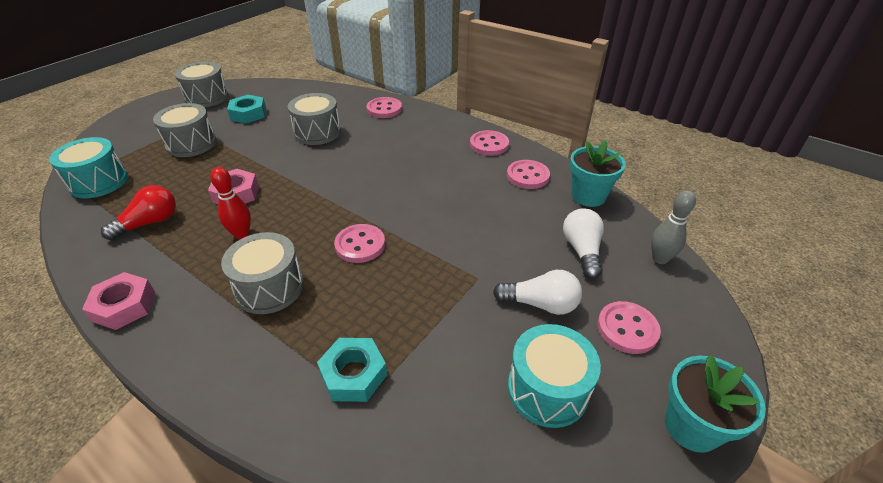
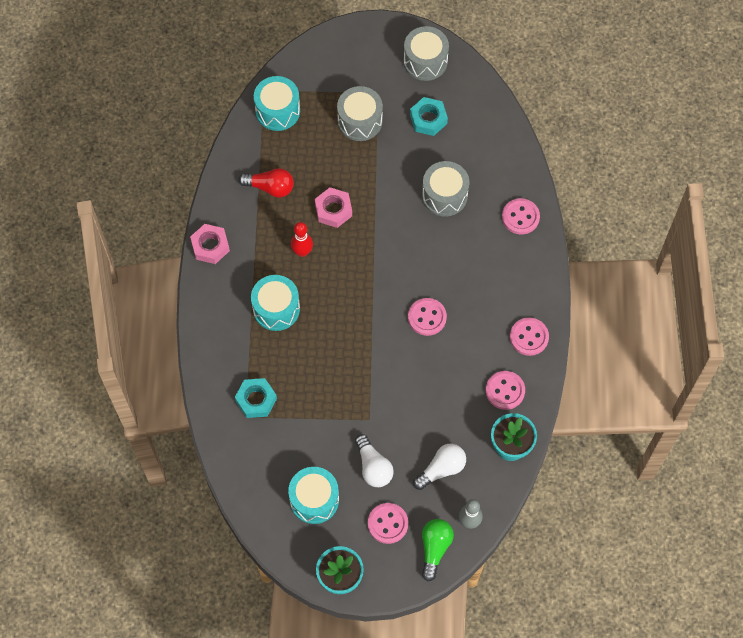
camera: 55 degrees right, 25 degrees up
grey drum [221,232,304,314] -> turquoise drum [251,275,300,331]
pink button [334,224,385,263] -> pink button moved to [408,298,447,336]
none -> green light bulb [422,519,454,581]

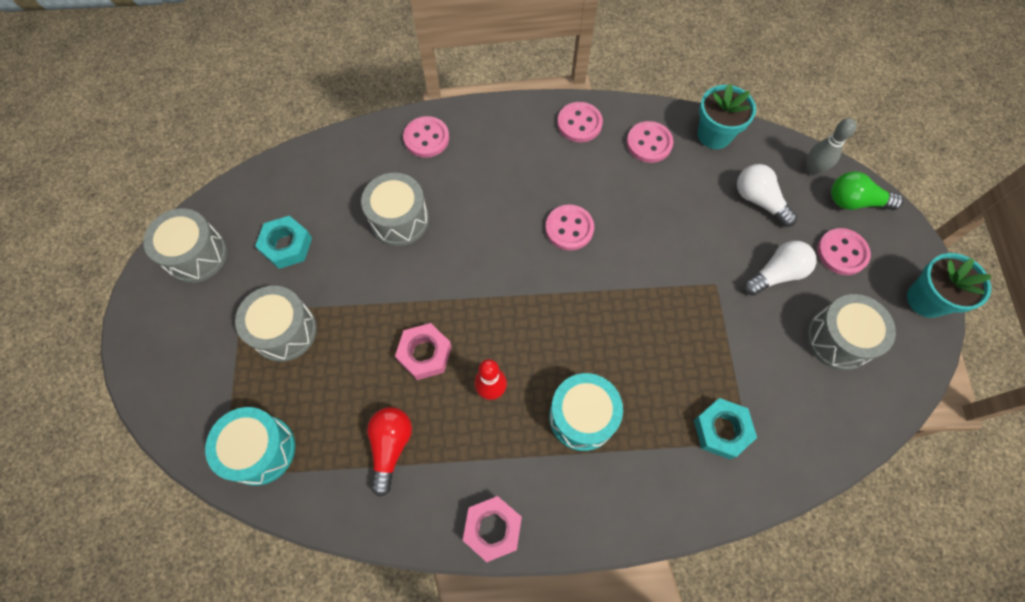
camera: 95 degrees left, 0 degrees up
turquoise drum [288,467,339,524] -> grey drum [806,294,896,370]

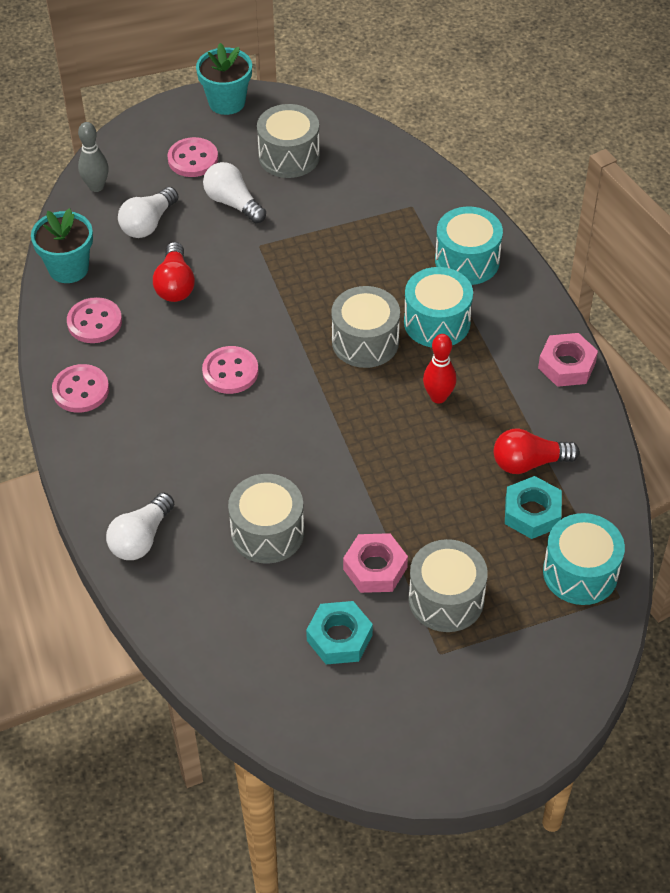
camera: 105 degrees left, 15 degrees down
grey drum [143,209,227,283] -> grey drum moved to [331,286,400,368]
pink nut [395,323,452,380] -> pink nut moved to [343,533,408,593]
pink button [403,116,449,158] -> white light bulb [106,493,174,560]
turquoise nut [694,398,757,459] -> turquoise nut moved to [505,476,562,539]
green light bulb [831,172,903,210] -> none
none -> red light bulb [153,242,195,302]
none -> turquoise drum [435,207,503,285]

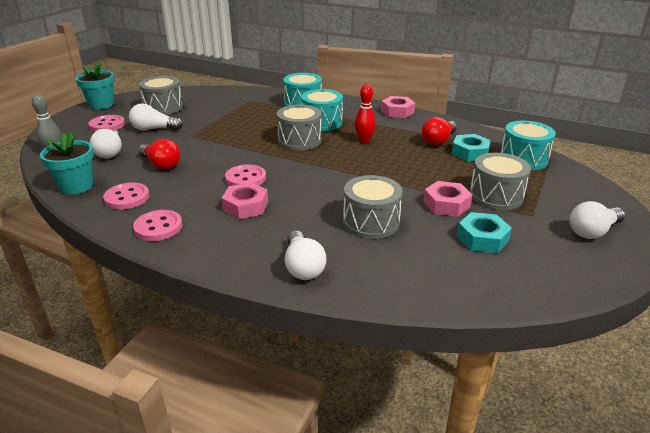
camera: 45 degrees left, 20 degrees down
none -> pink nut [221,182,268,219]
none -> white light bulb [570,201,625,239]

